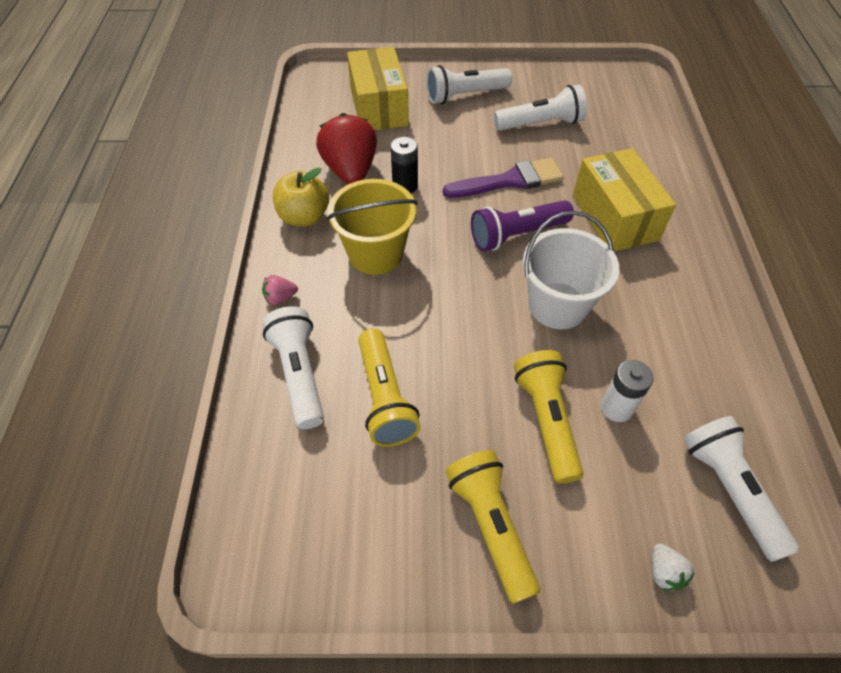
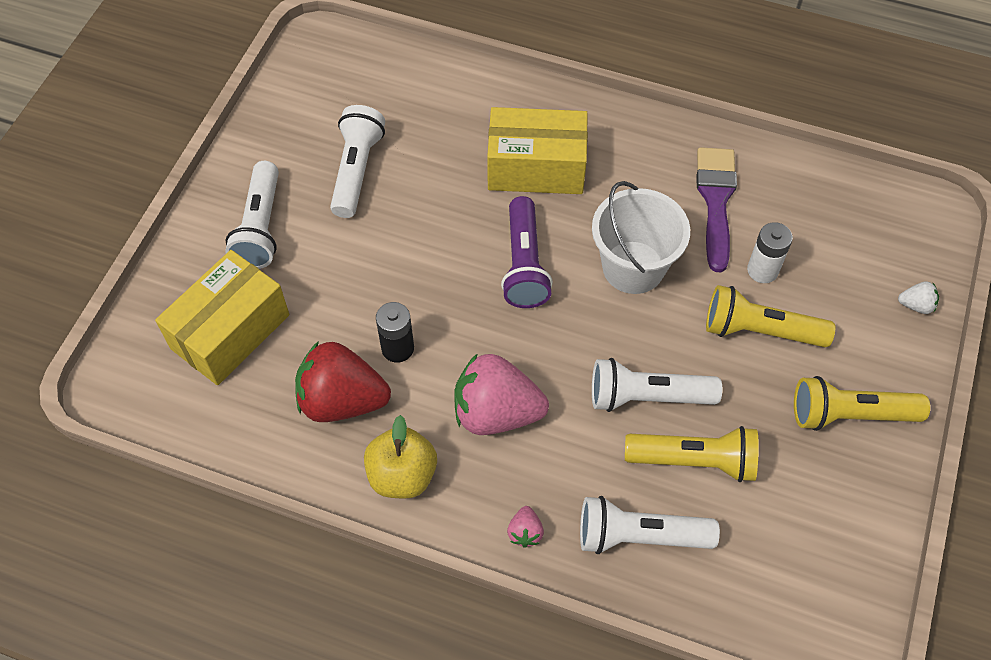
camera: 70 degrees left, 5 degrees up
yellow bucket [326,179,418,275] -> pink strawberry [454,353,549,435]
yellow box [347,47,409,130] -> yellow box turned 60 degrees counterclockwise [155,250,289,385]
purple brush [443,158,564,198] -> purple brush moved to [697,147,737,272]
white flashlight [683,416,799,562] -> white flashlight moved to [592,358,722,412]

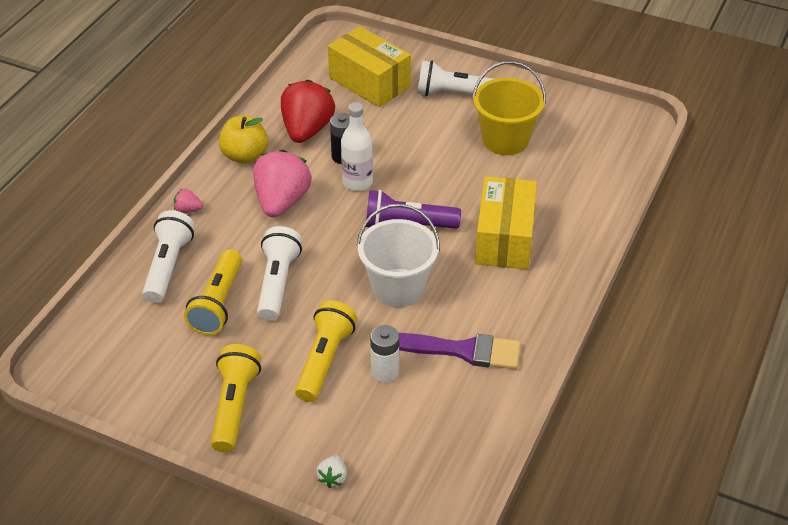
camera: 95 degrees right, 15 degrees down
white flashlight [330,105,385,218] -> yellow bucket [472,61,546,155]
none -> white bottle [341,102,373,191]

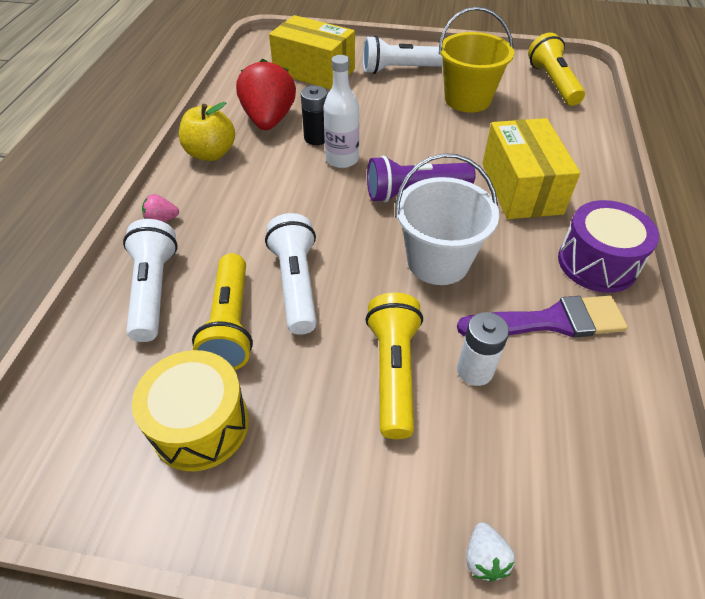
camera: 15 degrees left, 5 degrees up
yellow flashlight [211,344,261,453] -> yellow flashlight moved to [528,33,585,106]
pink strawberry [253,149,311,217] -> none
none -> yellow drum [132,350,249,471]
none -> purple drum [558,200,659,293]

